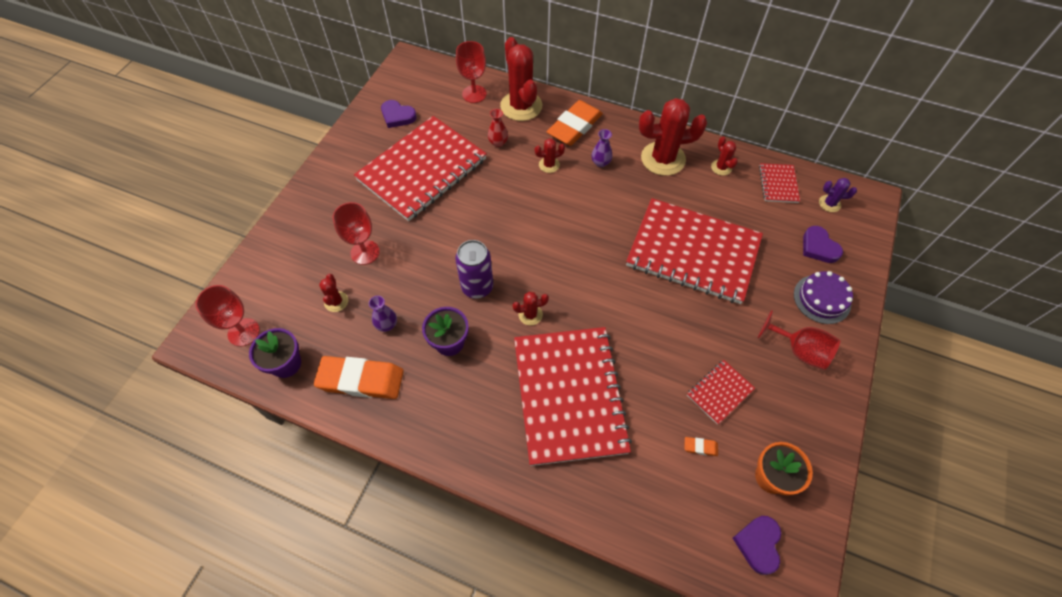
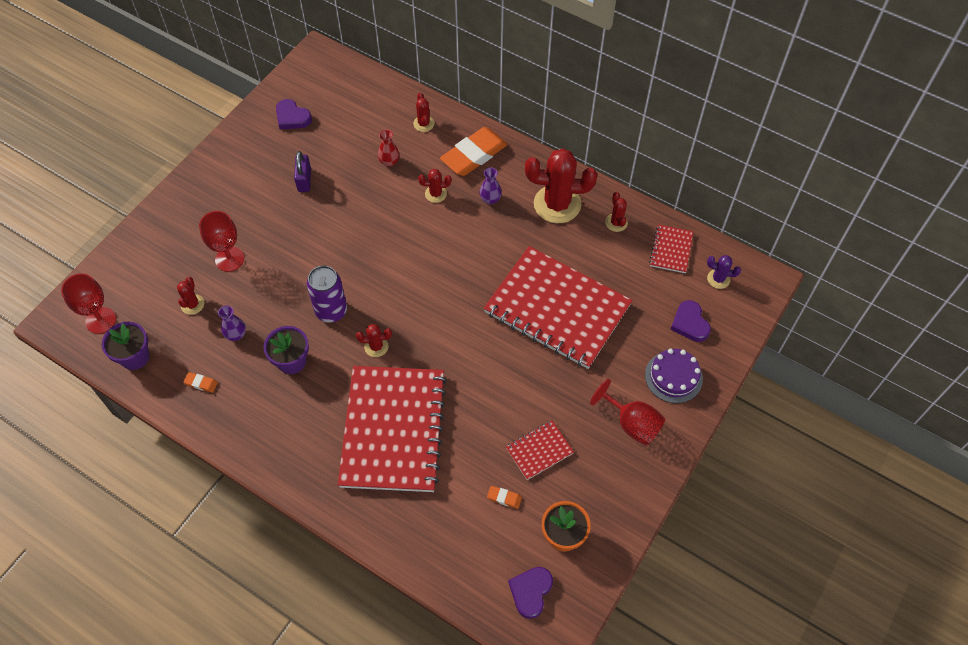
camera: 10 degrees right, 0 degrees up
orange eraser [314,356,404,399] -> orange eraser [183,372,218,393], size x0.40
red notebook [354,116,487,221] -> purple padlock [294,151,311,192]
red goblet [456,41,487,103] -> none
red cactus [500,37,542,121] -> red cactus [413,93,435,132], size x0.47

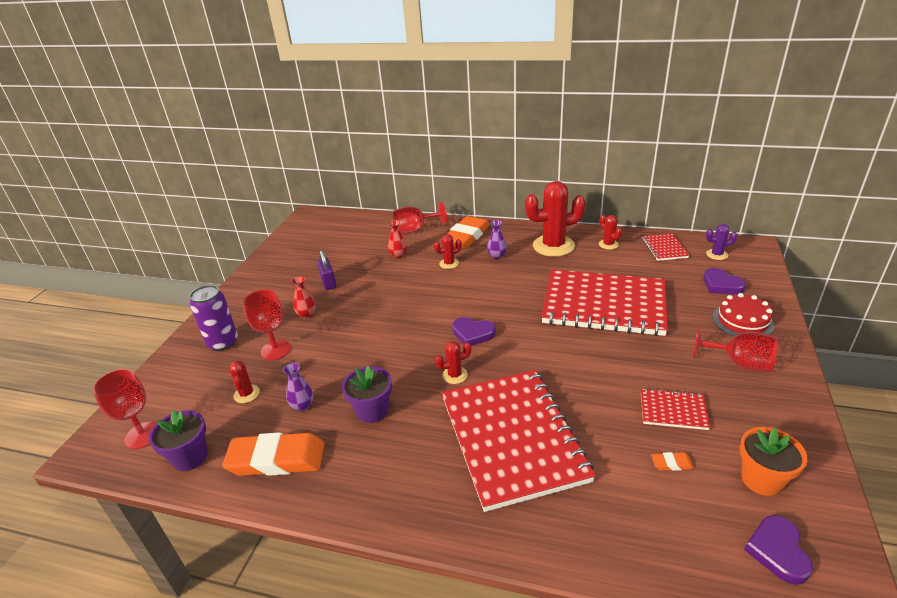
camera: 15 degrees left, 25 degrees down
orange eraser [183,372,218,393] -> orange eraser [222,432,325,476], size x2.49
purple heart [276,99,312,129] -> purple heart moved to [452,317,496,346]
purple can [307,266,347,323] -> purple can moved to [189,285,238,351]
red cactus [413,93,435,132] -> red goblet [393,202,447,234]
red notebook [506,421,574,480] -> red notebook turned 60 degrees clockwise [641,388,711,430]
purple cake [645,349,703,403] -> red cake [713,293,774,337]
none -> red vase [291,276,316,318]

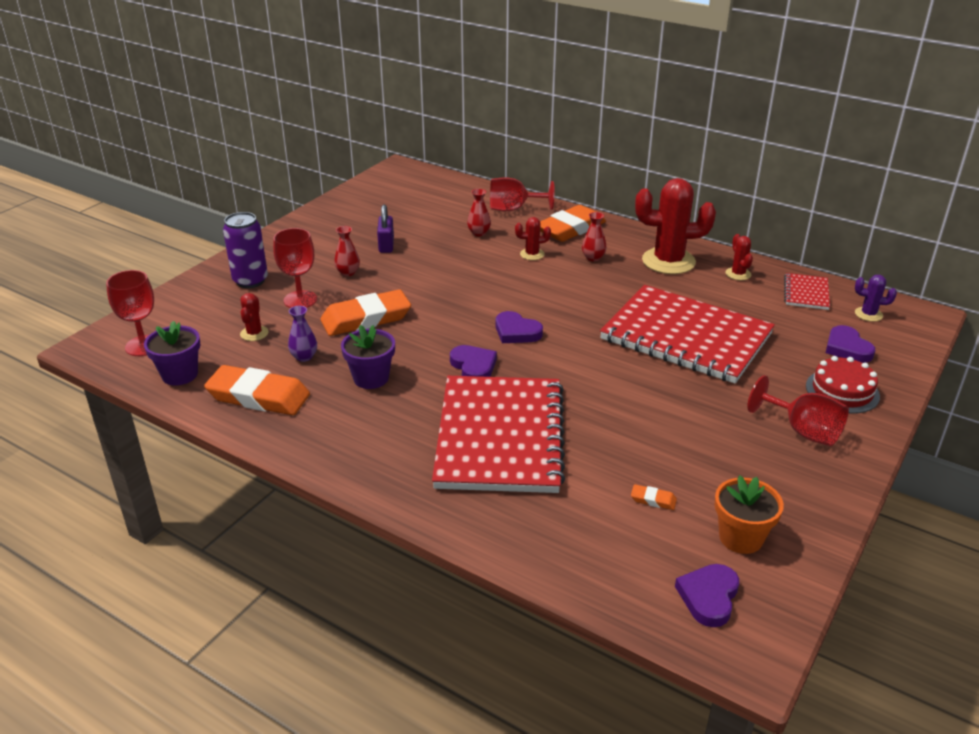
camera: 15 degrees right, 0 degrees up
red cactus [435,341,471,384] -> purple heart [450,345,497,377]
purple vase [487,220,507,259] -> red vase [582,212,607,261]
red notebook [641,388,711,430] -> none
none -> orange eraser [320,289,411,336]

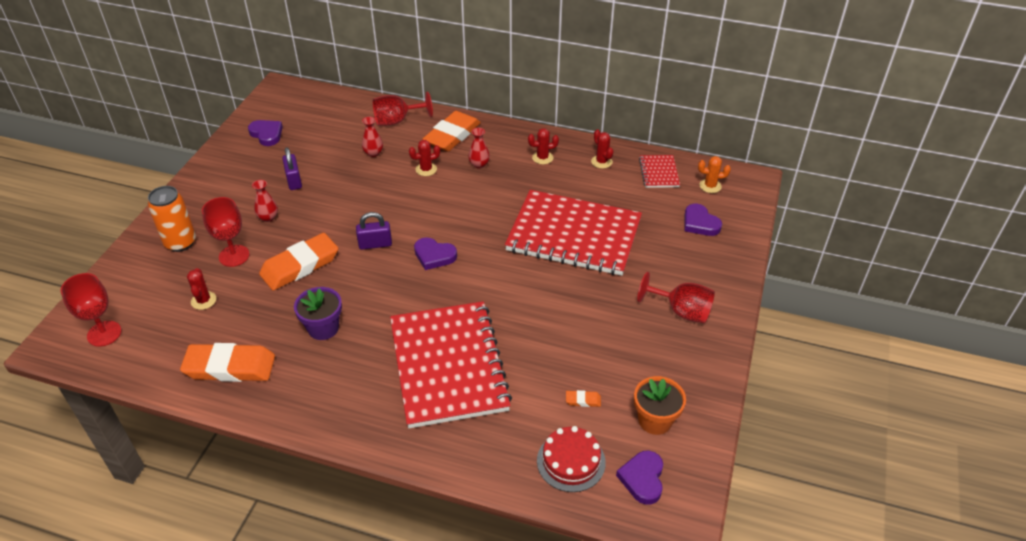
camera: 15 degrees left, 10 degrees up
purple flower pot [144,321,200,386] -> none
purple can [223,212,268,288] -> orange can [148,186,196,252]
purple vase [288,306,317,362] -> none
purple heart [450,345,497,377] -> purple heart moved to [248,120,283,146]
red cactus [635,178,716,274] -> red cactus [528,128,559,164], size x0.47
red cake [806,356,880,414] -> red cake moved to [537,426,606,492]
purple cactus [855,275,897,322] -> orange cactus [698,156,731,193]
none -> purple padlock [356,212,392,250]

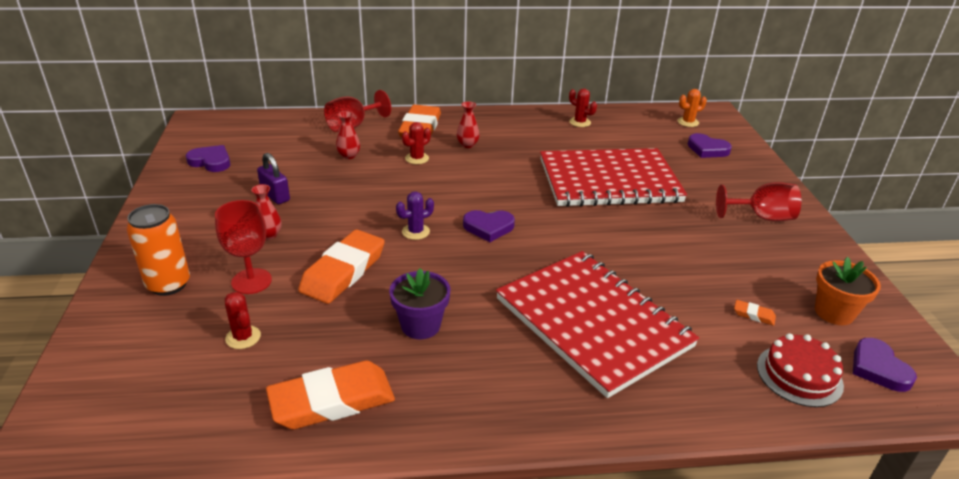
camera: 25 degrees left, 10 degrees down
red goblet [60,273,121,347] -> none
purple padlock [356,212,392,250] -> purple cactus [396,191,434,240]
red cactus [528,128,559,164] -> none
orange eraser [566,390,601,407] -> orange eraser turned 45 degrees clockwise [734,300,776,326]
red notebook [639,155,680,188] -> none

